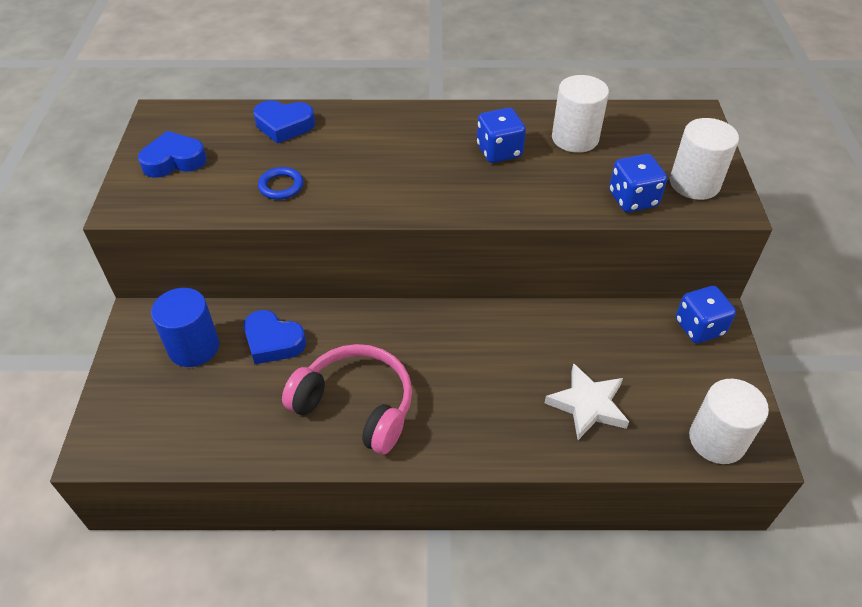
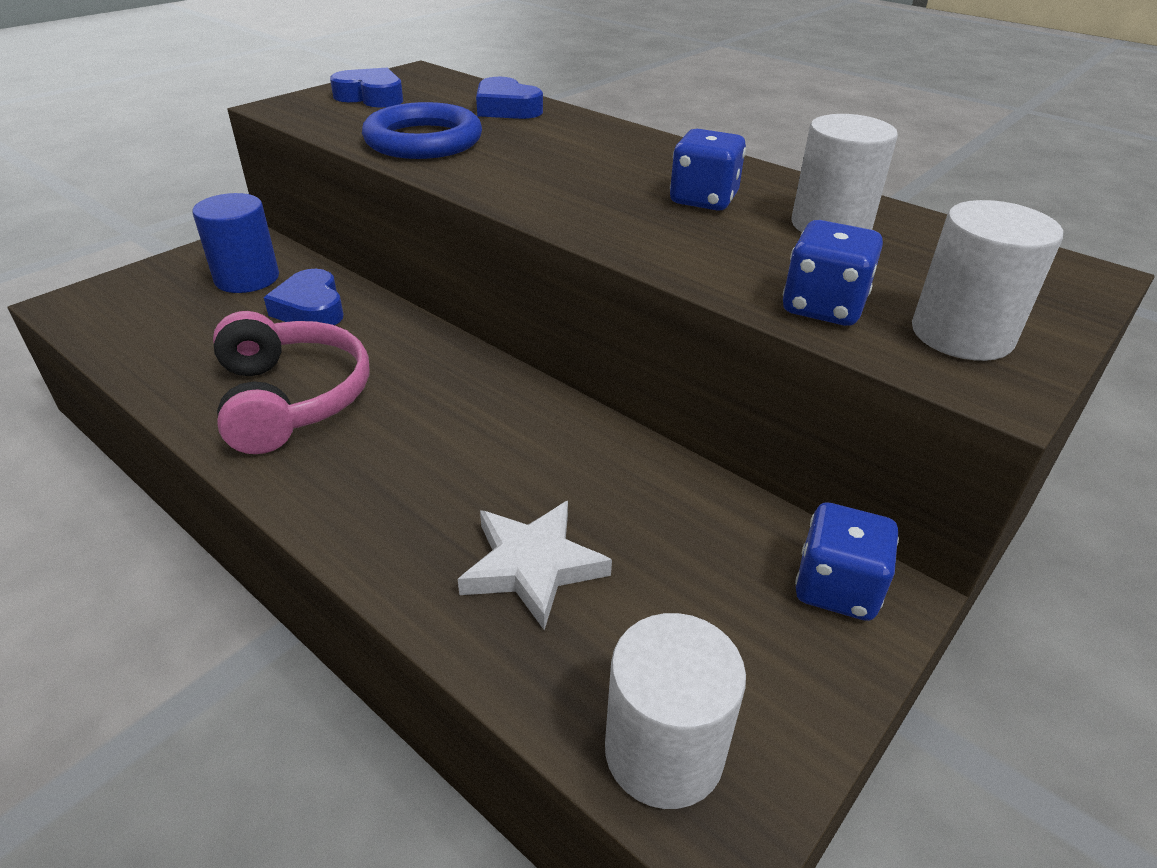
camera: 40 degrees right, 10 degrees down
blue ring [258,167,303,200] -> blue ring [362,102,482,159], size x2.01

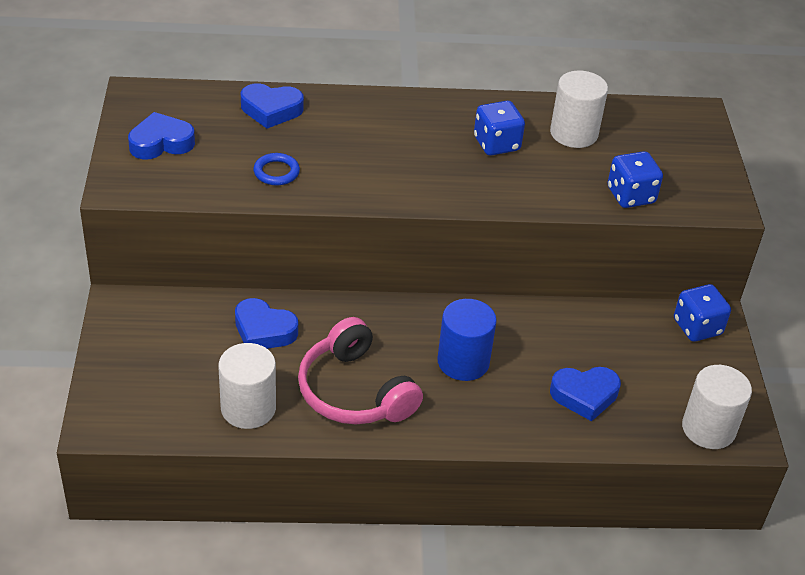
camera: 45 degrees left, 5 degrees up
blue cylinder [192,193,279,293] -> blue cylinder moved to [438,299,497,381]
pink headphones [213,311,369,454] -> pink headphones turned 150 degrees counterclockwise [298,317,423,425]
blue ring [362,102,482,159] -> blue ring [253,153,300,185], size x0.50
white star [458,501,612,630] -> blue heart [550,367,621,421]
white cylinder [912,200,1063,361] -> white cylinder moved to [218,343,276,429]

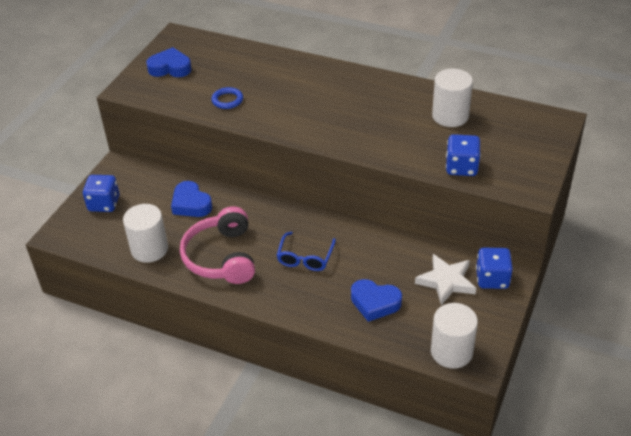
camera: 30 degrees right, 0 degrees up
blue heart [241,83,304,129] -> none
blue cylinder [438,299,497,381] -> blue glasses [276,232,336,271]
blue dice [474,101,525,156] -> blue dice moved to [83,175,120,212]
none -> white star [415,254,476,305]

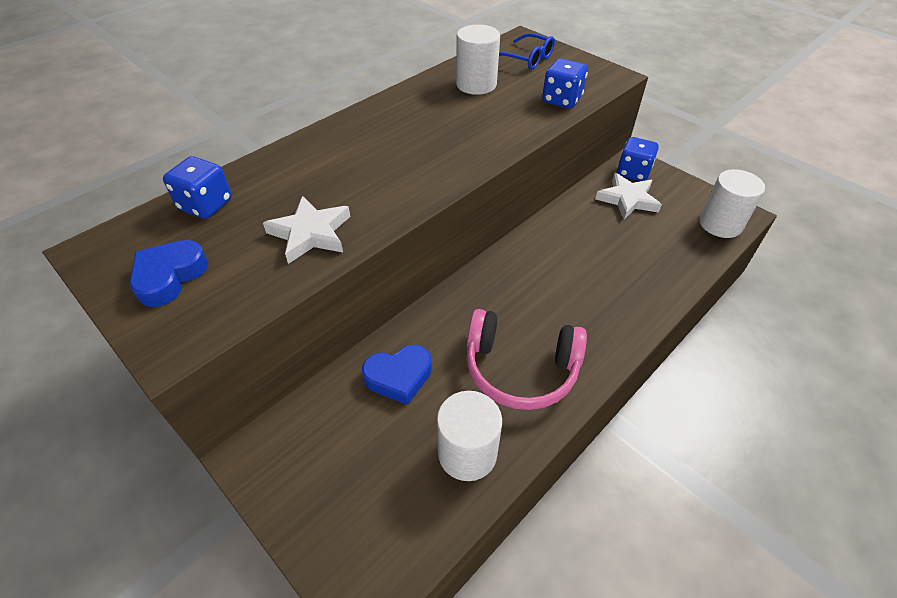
camera: 70 degrees left, 5 degrees up
blue dice [83,175,120,212] -> blue dice moved to [163,156,232,219]
blue ring [211,87,243,109] -> white star [263,196,350,264]
blue glasses [276,232,336,271] -> blue glasses moved to [499,33,555,70]
blue heart [351,279,402,322] -> none

